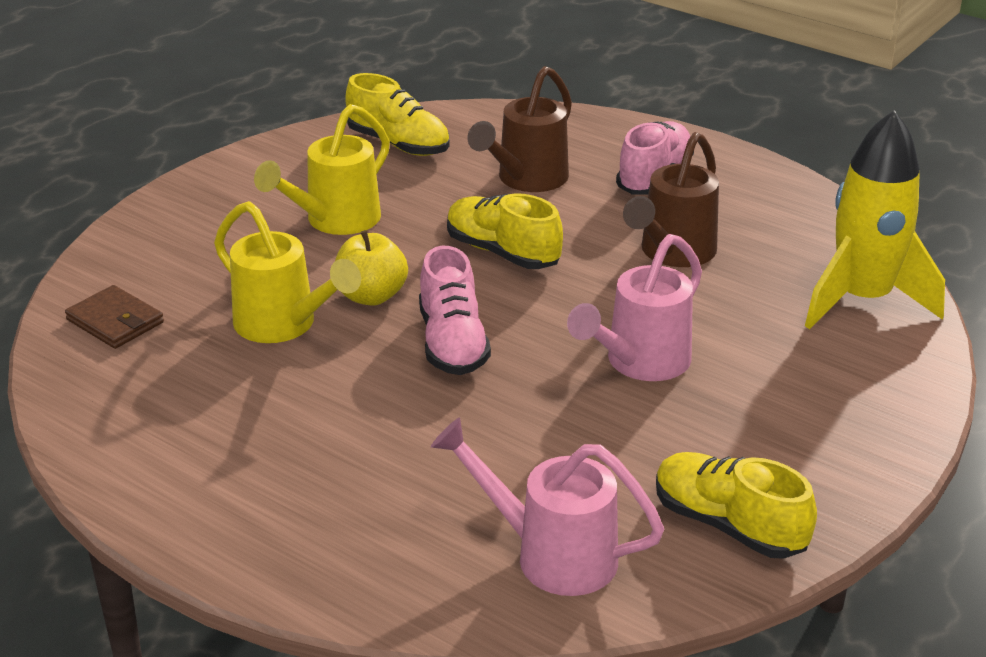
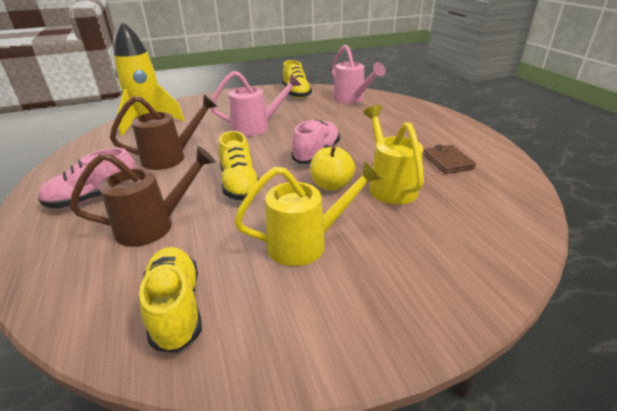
camera: 145 degrees left, 0 degrees up
brown wallet [65,285,164,349] -> brown wallet moved to [423,145,476,174]

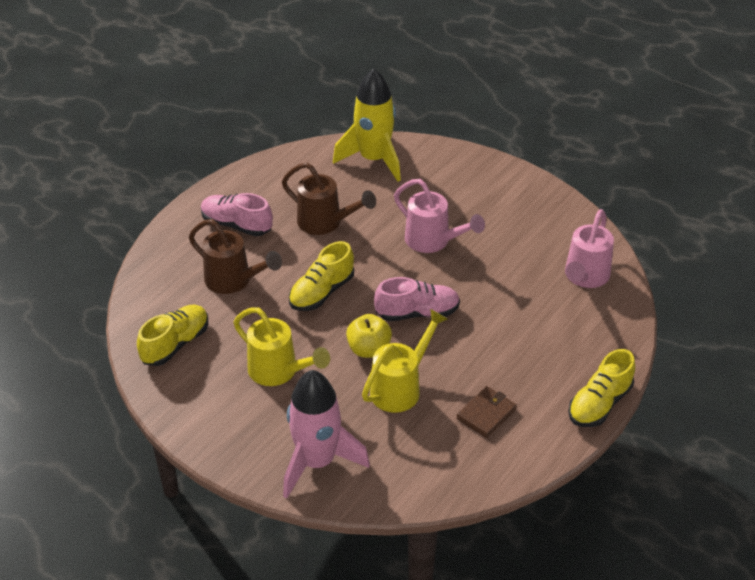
camera: 55 degrees right, 10 degrees up
yellow shoe [282,60,312,98] -> yellow shoe moved to [568,349,635,427]
none -> pink rocket [283,370,370,499]

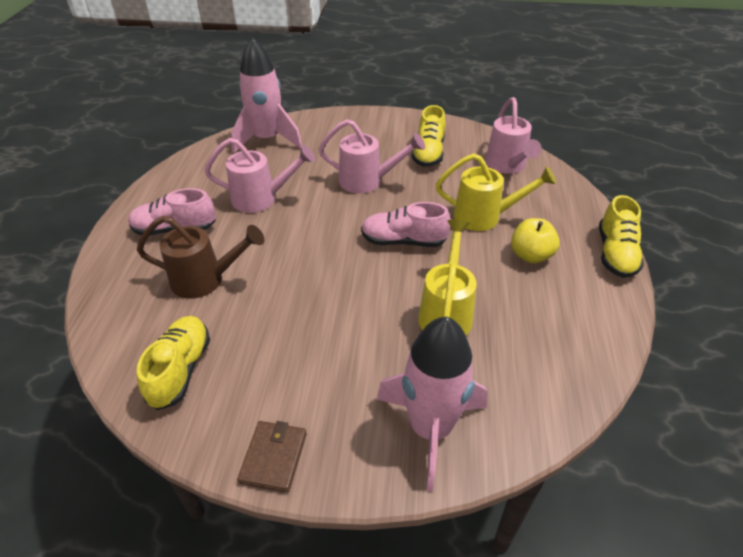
camera: 30 degrees left, 0 degrees up
yellow watering can [233,307,330,386] -> yellow watering can moved to [436,153,556,231]
brown watering can [282,162,376,235] -> pink watering can [204,138,315,213]
yellow shoe [289,241,354,311] -> yellow shoe moved to [412,105,446,167]
yellow rocket [333,68,401,182] -> pink rocket [231,37,302,153]
yellow apple [346,314,392,358] -> yellow apple moved to [511,218,560,263]
pink shoe [374,277,460,321] -> pink shoe turned 135 degrees counterclockwise [361,202,451,247]
brown wallet [457,386,517,438] -> brown wallet moved to [237,421,307,493]

